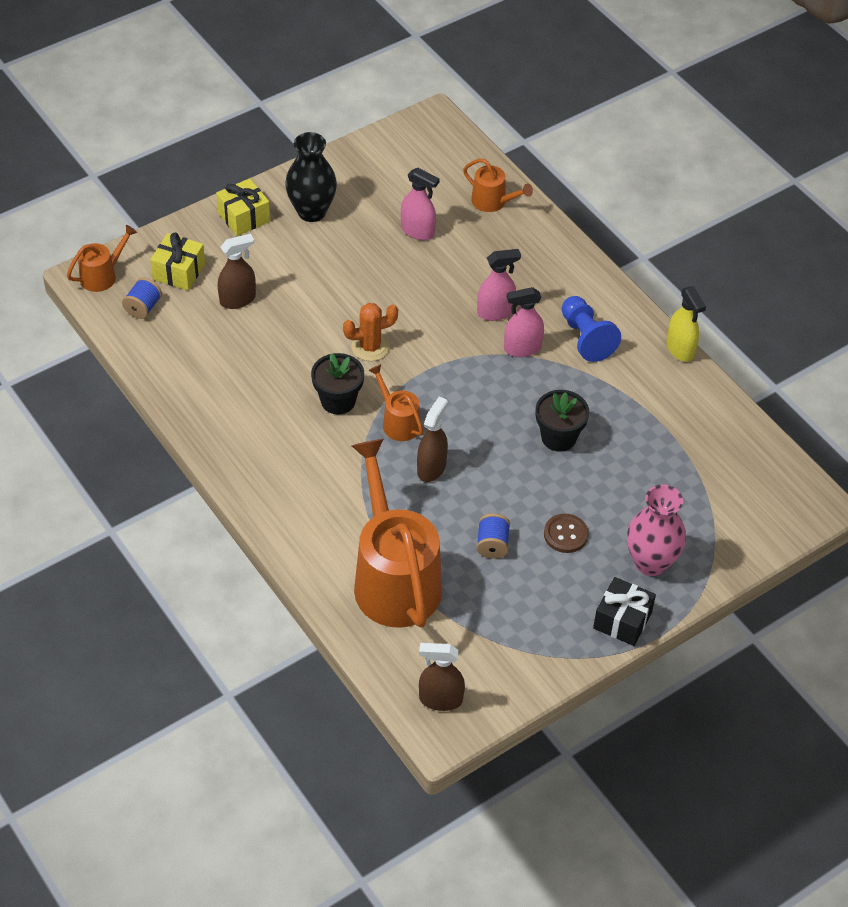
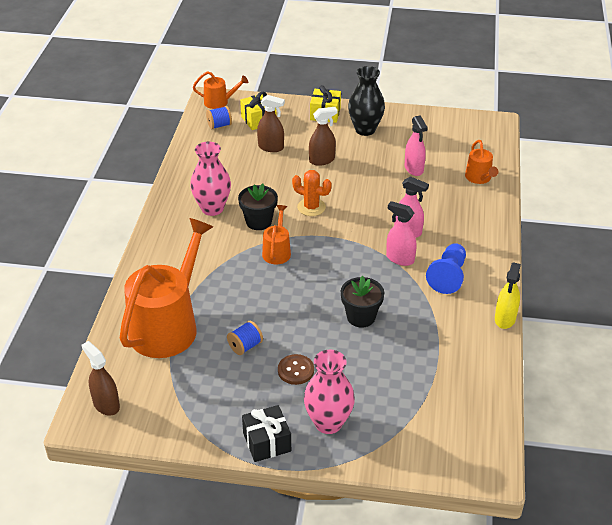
camera: 45 degrees right, 10 degrees down
brown spray bottle [417,397,448,482] -> brown spray bottle moved to [309,107,337,166]
none -> pink vase [190,142,231,216]

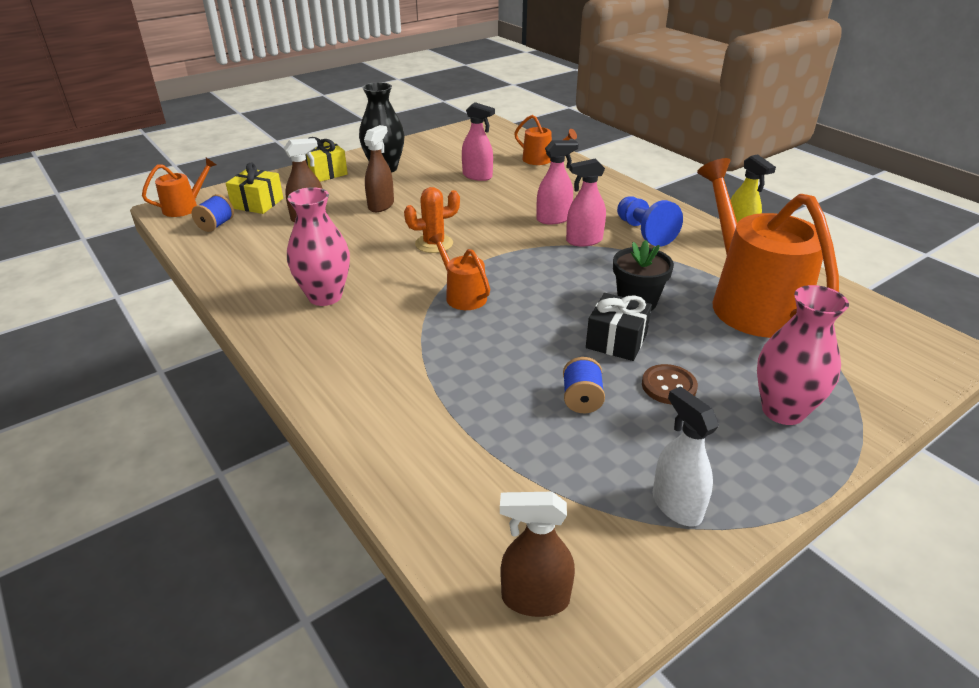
camera: 45 degrees left, 5 degrees down
orange watering can [120,218,213,358] -> orange watering can moved to [697,158,839,338]
black flower pot [238,184,278,230] -> none
black gift [242,405,291,462] -> black gift moved to [586,293,652,361]
none -> white spray bottle [652,386,719,526]

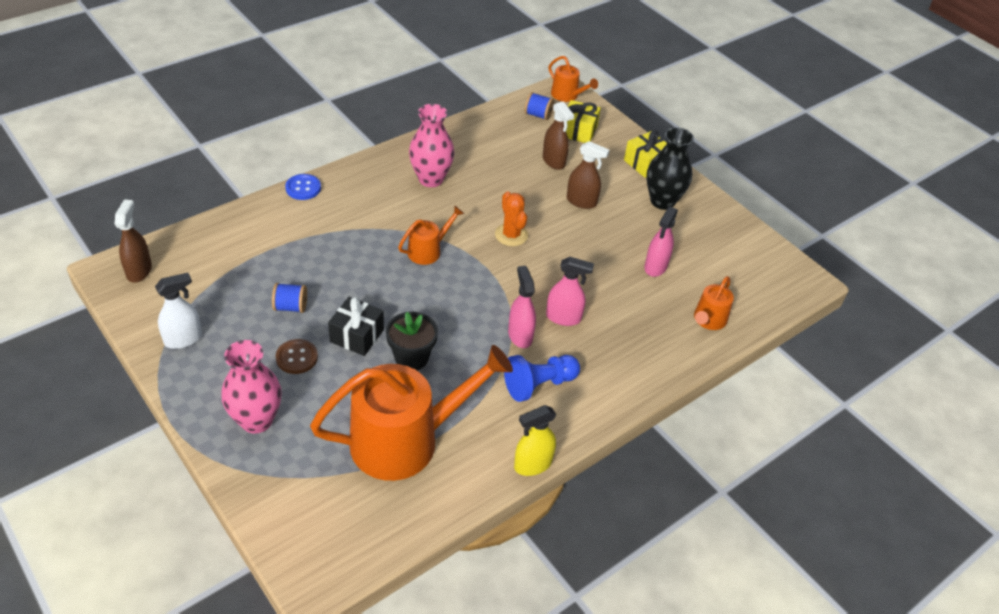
camera: 85 degrees right, 10 degrees up
pink spray bottle [537,140,579,224] -> pink spray bottle turned 60 degrees counterclockwise [546,257,594,326]
none -> blue button [285,174,321,200]

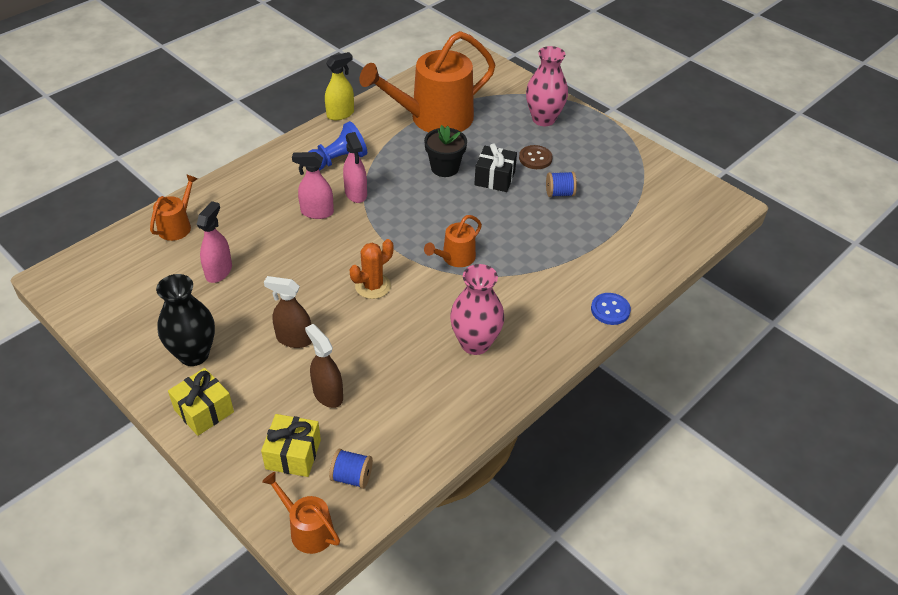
camera: 175 degrees right, 0 degrees up
brown spray bottle [115,199,152,282] -> none
white spray bottle [155,273,202,349] -> none
orange cactus [495,191,528,246] -> orange cactus turned 75 degrees clockwise [349,239,393,299]

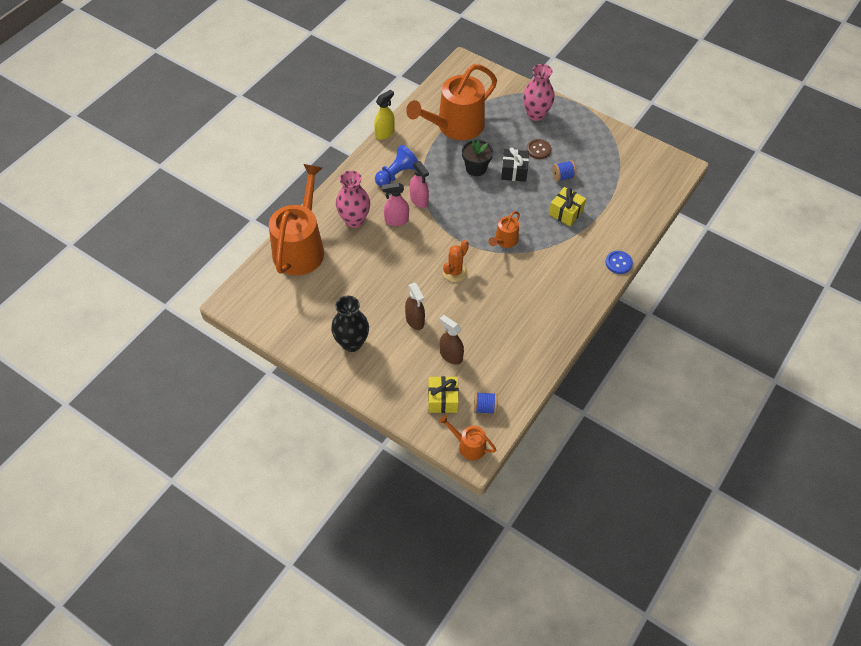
camera: 10 degrees left, 10 degrees up
orange watering can [150,174,198,241] -> orange watering can [269,164,324,275], size x2.18
yellow gift [168,368,234,436] -> yellow gift moved to [549,187,586,226]
pink spray bottle [196,201,232,283] -> none
brown spray bottle [264,276,312,348] -> brown spray bottle turned 120 degrees counterclockwise [405,283,425,330]
pink vase [450,264,504,355] -> pink vase moved to [336,171,370,228]

